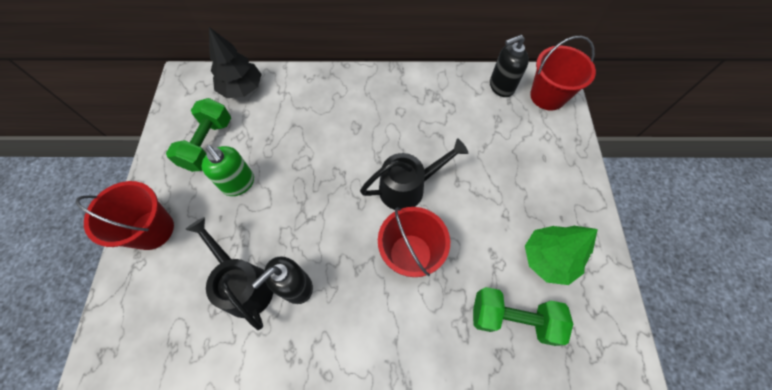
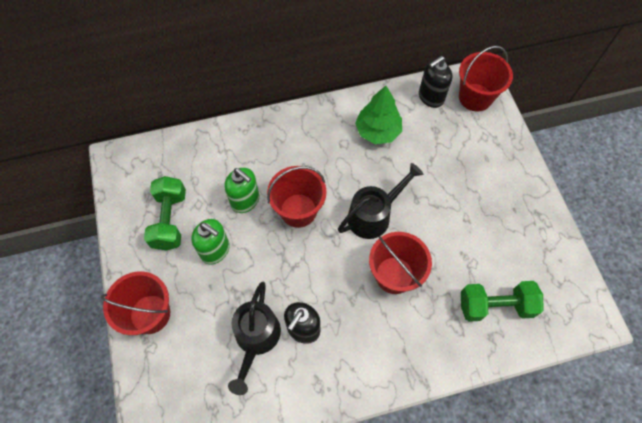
camera: 15 degrees left, 0 degrees up
black watering can [185,217,273,330] -> black watering can turned 120 degrees counterclockwise [228,281,281,395]
black tree [209,27,262,98] -> none
green tree [525,226,598,285] -> green tree moved to [355,86,402,144]
none -> green soap dispenser [224,168,259,213]
none -> red bucket [267,166,327,228]

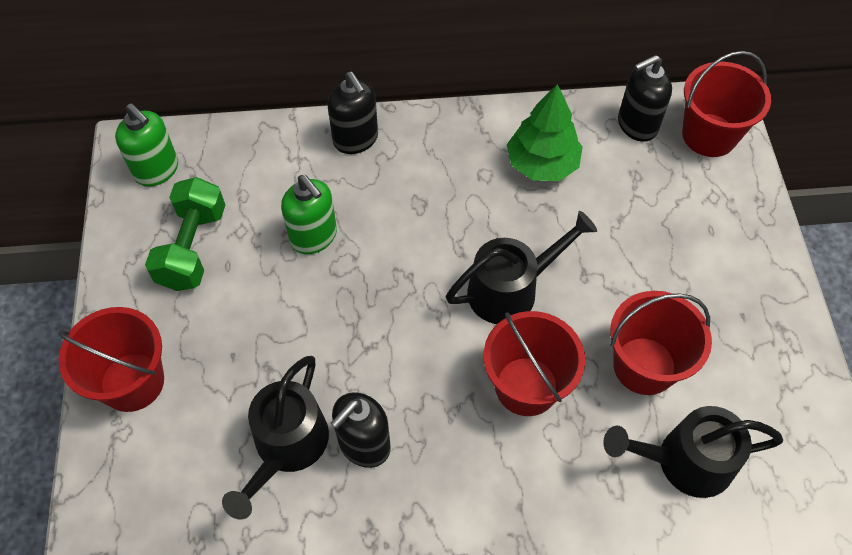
camera: 10 degrees right, 5 degrees down
green soap dispenser [191,219,230,265] -> green soap dispenser moved to [115,104,178,187]
red bucket [267,166,327,228] -> red bucket moved to [610,291,712,395]
green dumbbell [461,281,543,322] -> black watering can [603,406,783,498]
none -> black soap dispenser [327,72,378,154]

